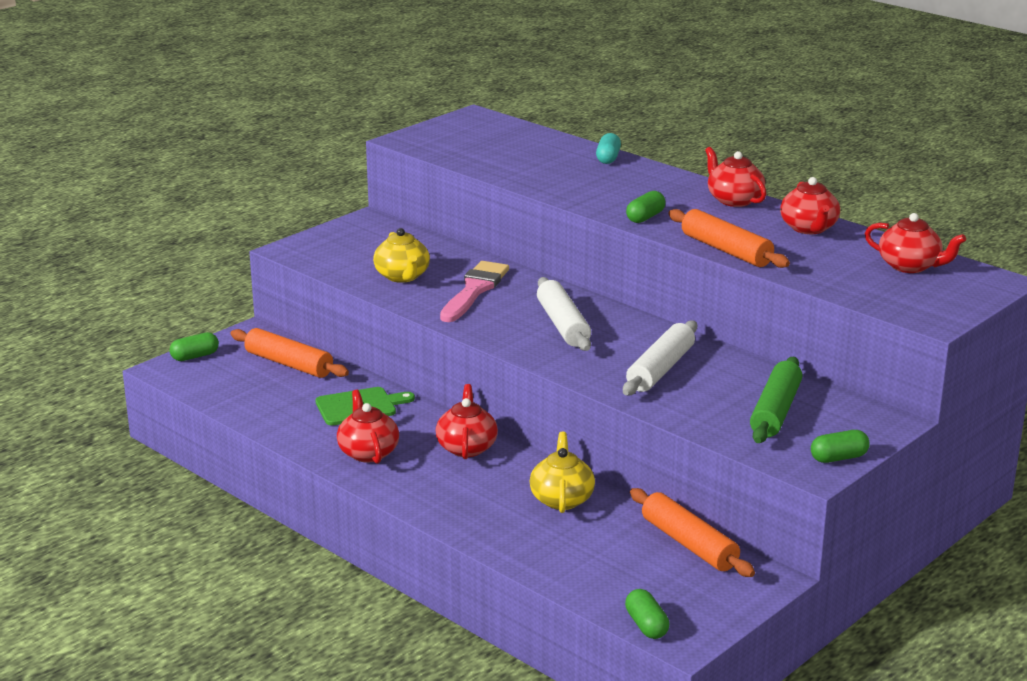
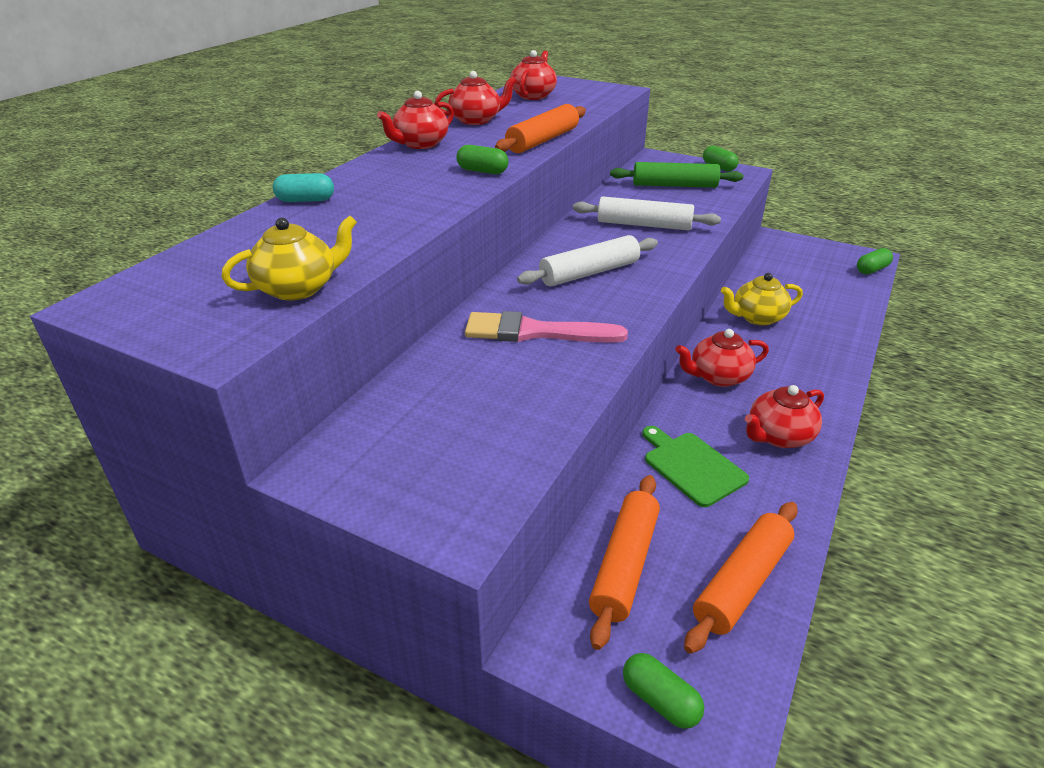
camera: 105 degrees left, 10 degrees up
yellow teapot [373,228,430,283] -> yellow teapot moved to [221,216,357,301]
orange rolling pin [630,488,755,577] -> orange rolling pin moved to [684,502,798,654]

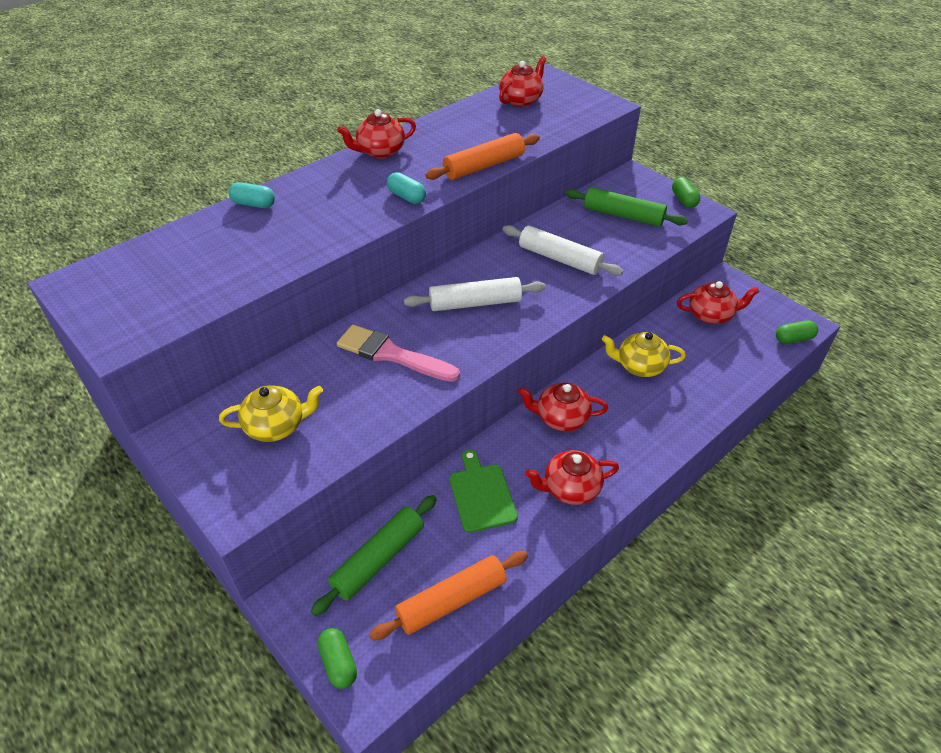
camera: 20 degrees right, 10 degrees up
yellow teapot [221,216,357,301] -> yellow teapot moved to [219,385,323,442]
red teapot [435,71,517,125] -> red teapot moved to [677,281,759,324]
green capsule [457,145,509,174] -> turquoise capsule [387,172,426,204]
orange rolling pin [589,475,660,650] -> green rolling pin [311,495,437,616]

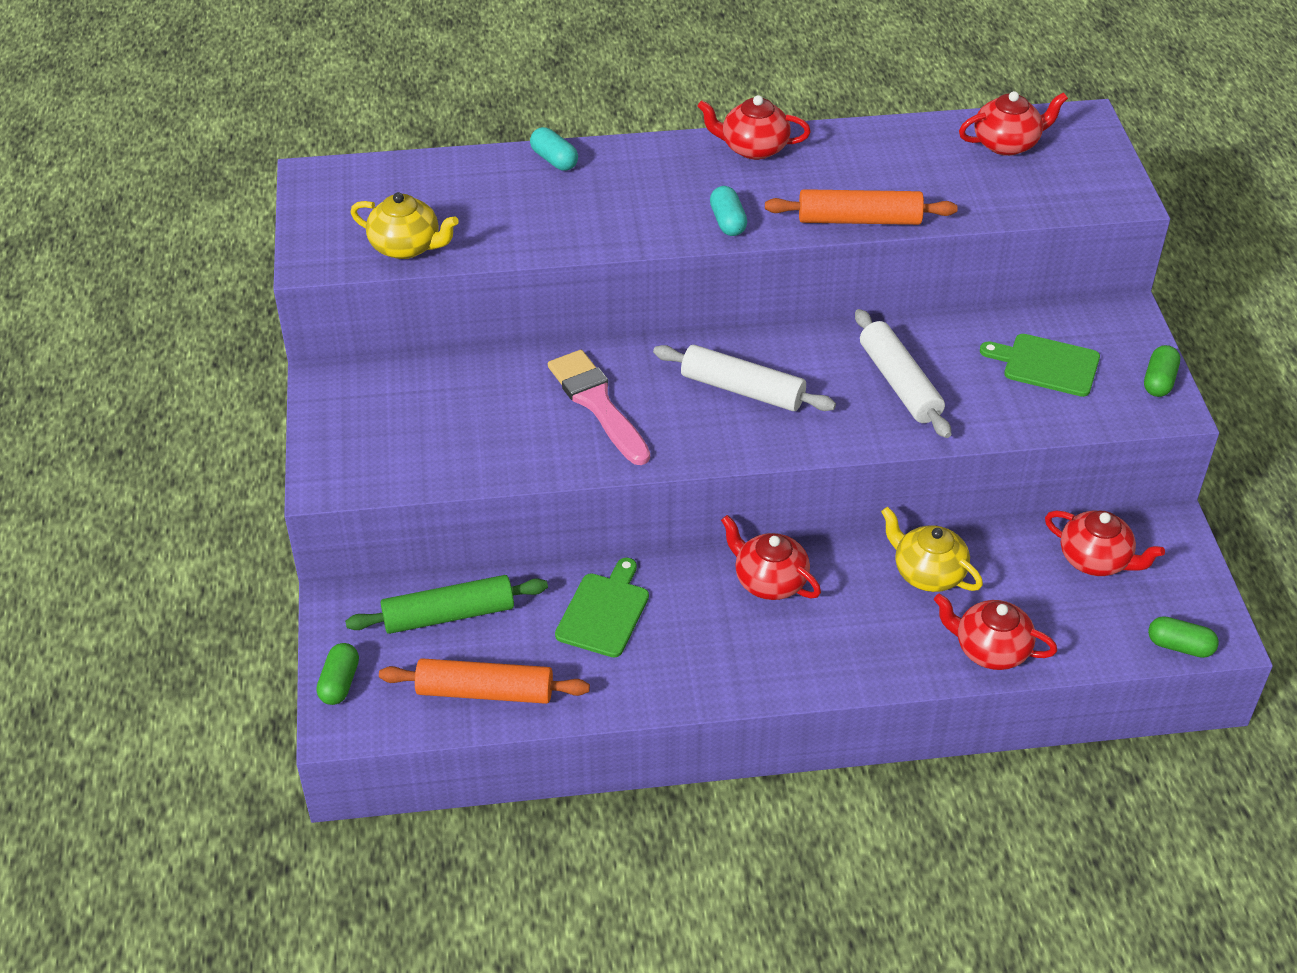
camera: 35 degrees right, 0 degrees up
yellow teapot [219,385,323,442] -> yellow teapot moved to [351,192,459,259]
red teapot [525,450,619,505] -> red teapot moved to [934,593,1057,670]
green rolling pin [565,187,688,227] -> green cutting board [980,334,1100,397]

